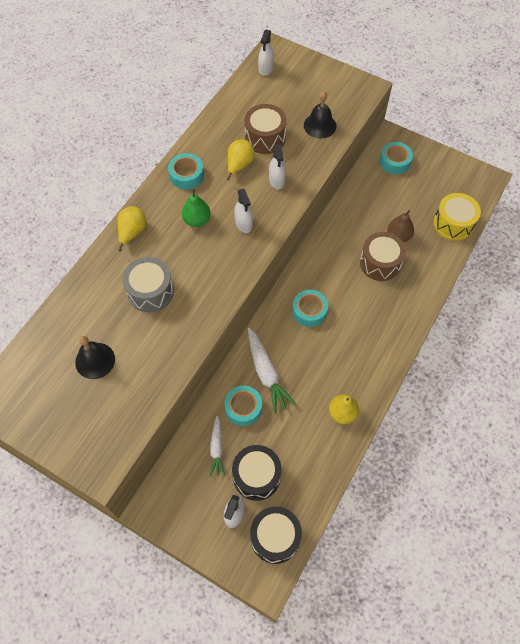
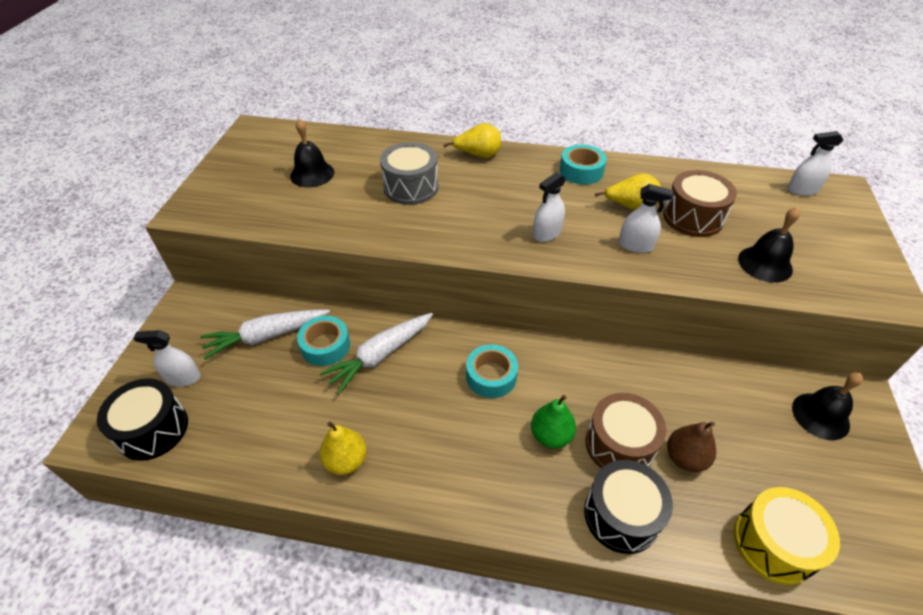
camera: 70 degrees right, 15 degrees down
green pear [182,189,211,227] -> green pear moved to [531,395,576,448]
white carrot [210,416,225,476] -> white carrot [200,309,330,360], size x1.63
black drum [232,445,282,501] -> black drum moved to [584,460,673,554]
white spray bottle [269,144,286,189] -> white spray bottle turned 135 degrees counterclockwise [619,184,674,253]
turquoise tape [380,142,413,174] -> black bell [792,373,863,440]

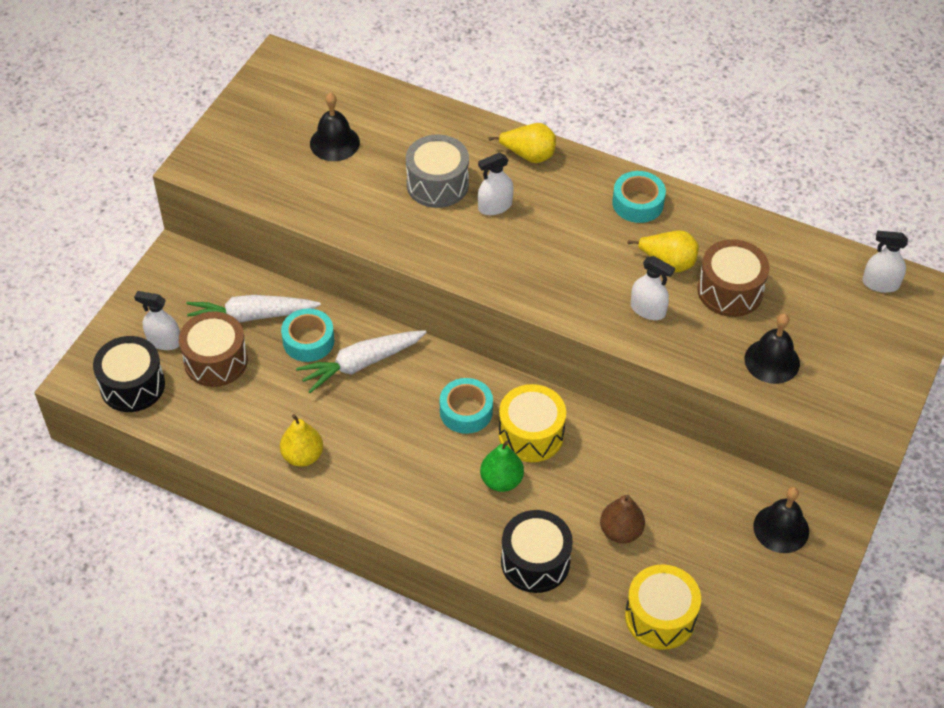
camera: 15 degrees right, 5 degrees up
white spray bottle [533,172,566,242] -> white spray bottle moved to [478,153,514,215]
brown drum [586,393,666,469] -> brown drum moved to [179,311,248,387]
none -> yellow drum [498,384,566,462]

